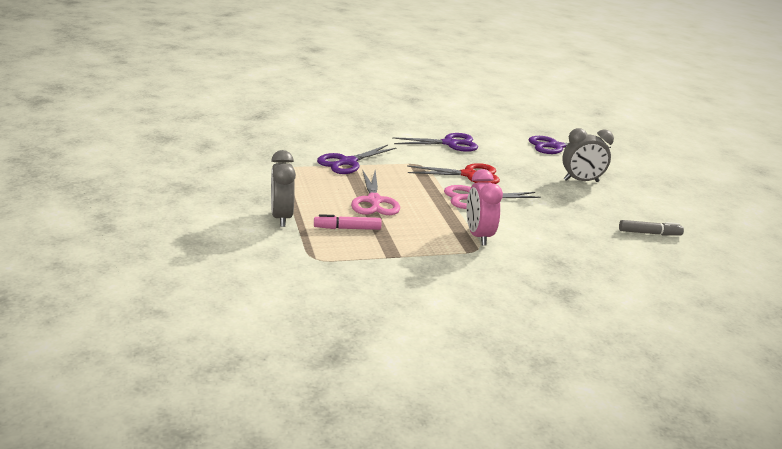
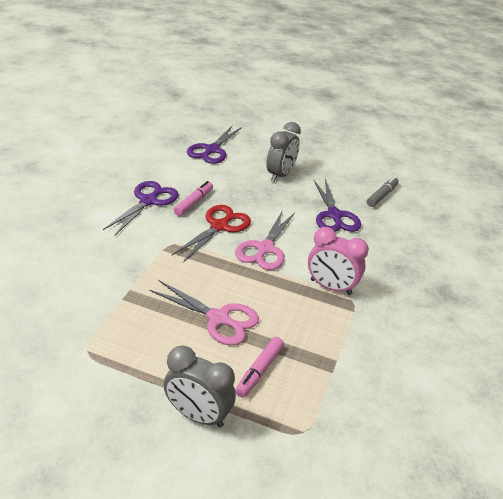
camera: 55 degrees left, 10 degrees up
purple scissors [317,145,397,174] -> purple scissors moved to [314,179,361,232]
none -> pink marker [174,181,213,216]

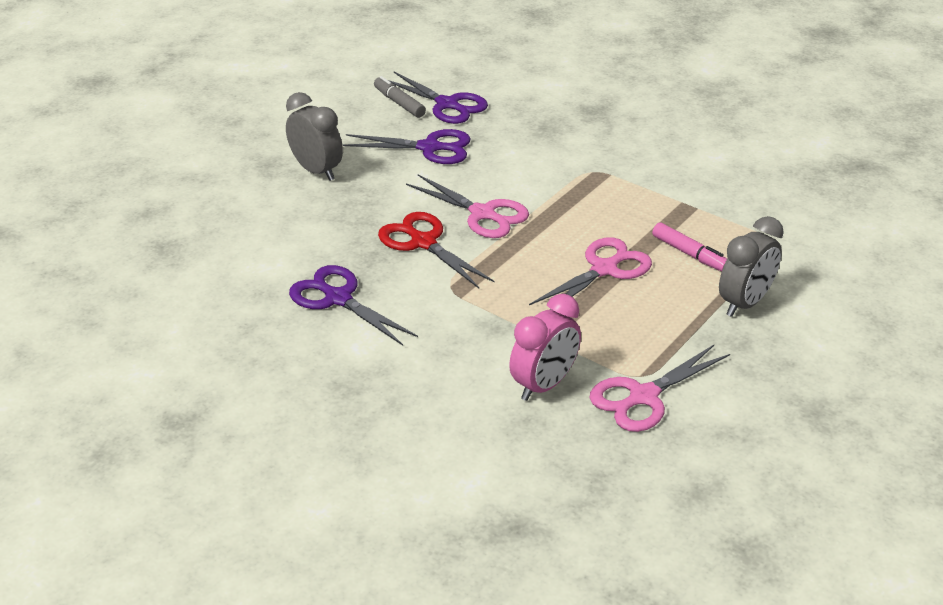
camera: 70 degrees left, 0 degrees up
pink marker [174,181,213,216] -> none
purple scissors [187,125,242,164] -> purple scissors moved to [388,72,488,124]
pink clock [308,227,369,295] -> pink clock moved to [509,294,581,401]
none -> pink scissors [590,345,730,432]

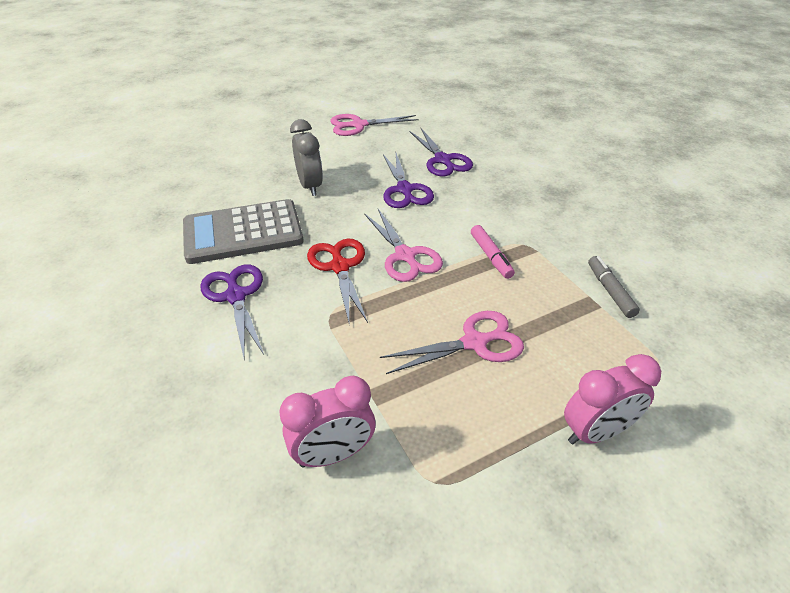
camera: 25 degrees right, 5 degrees up
purple scissors [343,129,471,164] -> purple scissors turned 45 degrees clockwise [383,153,434,208]
grey marker [374,76,426,118] -> grey marker moved to [588,256,640,318]
pink scissors [590,345,730,432] -> pink scissors moved to [330,114,419,136]
pink marker [652,222,727,272] -> pink marker moved to [471,225,515,279]
grey clock [719,216,784,317] -> pink clock [564,354,661,444]
none -> grey calculator [183,199,304,264]

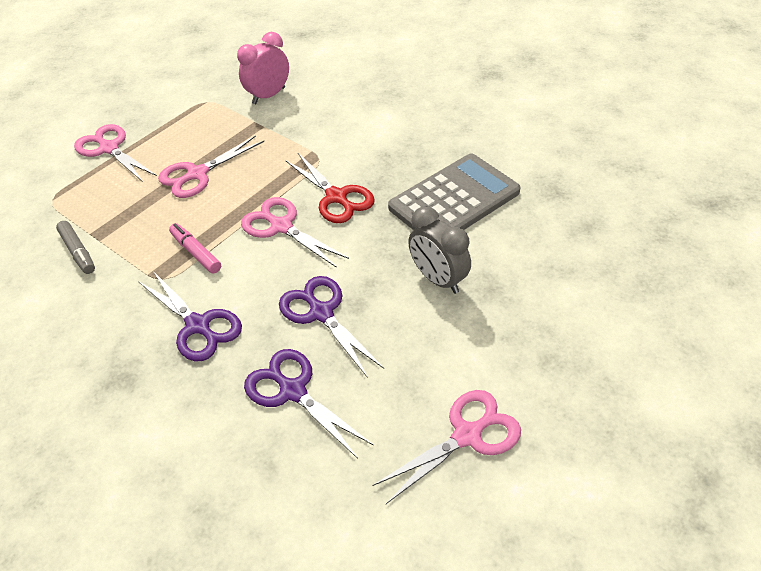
camera: 160 degrees right, 5 degrees up
purple scissors [200,265,264,357] -> purple scissors moved to [139,271,242,361]
pink clock [564,354,661,444] -> pink scissors [74,124,157,182]

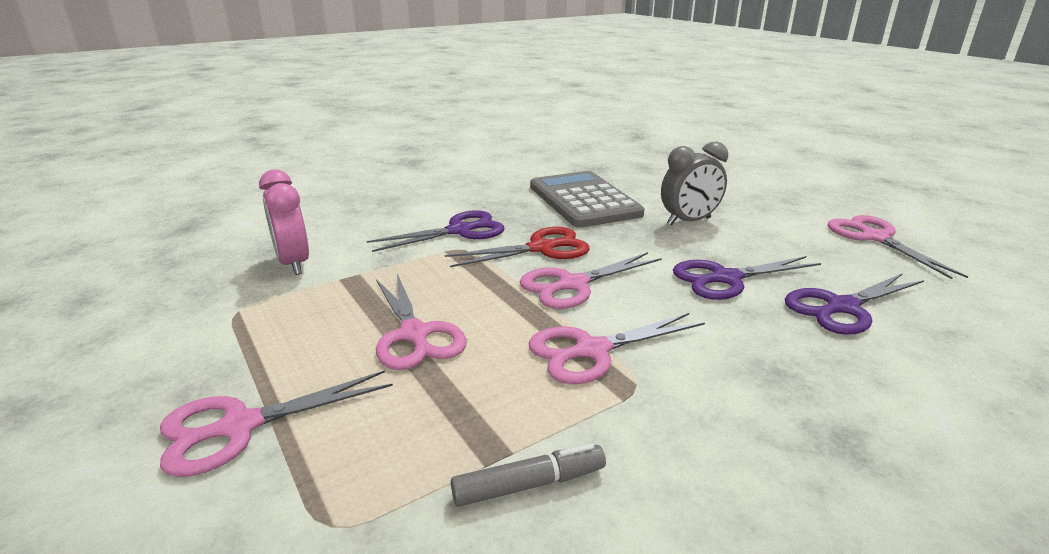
camera: 75 degrees left, 20 degrees down
purple scissors [139,271,242,361] -> purple scissors moved to [367,210,504,252]
pink marker [169,223,221,274] -> pink scissors [529,313,705,384]

